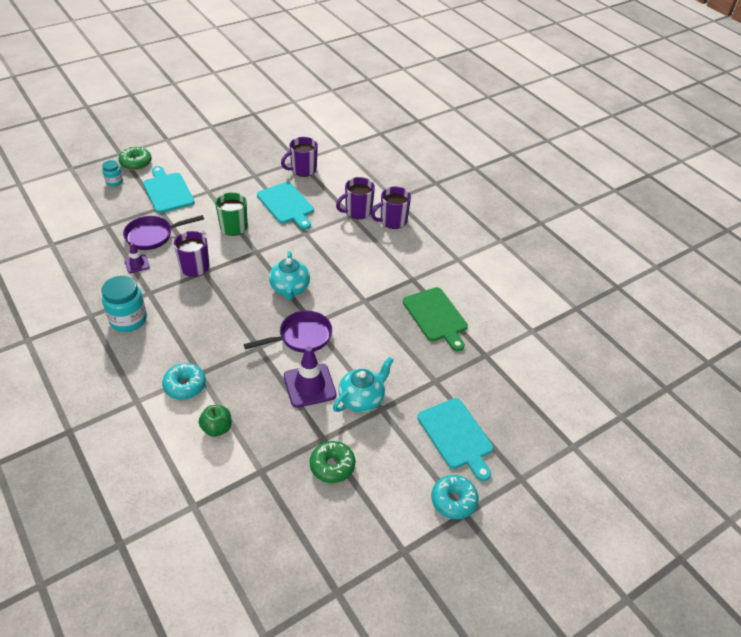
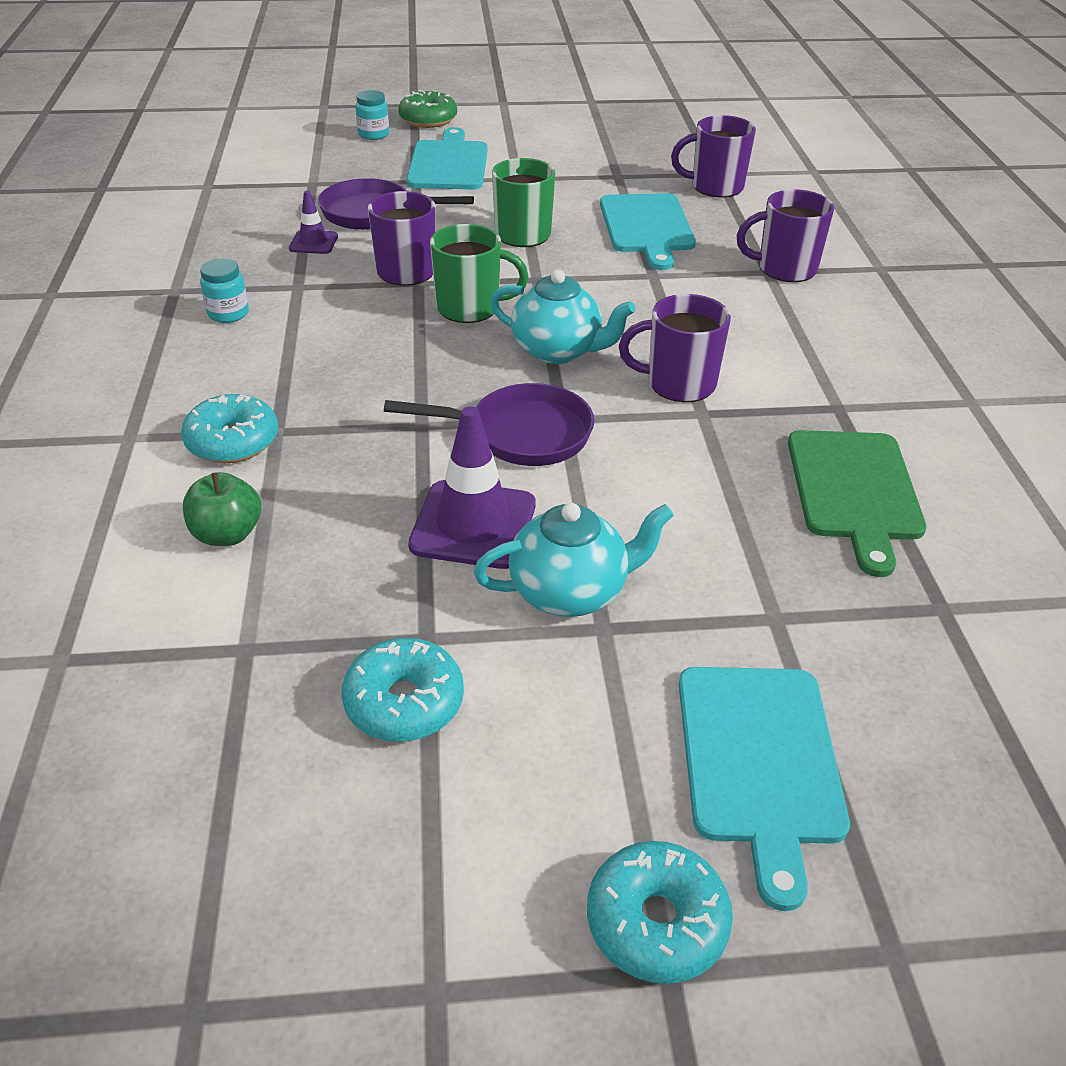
camera: 30 degrees right, 5 degrees down
turquoise jar [102,276,147,332] -> turquoise jar [200,259,249,323], size x0.55
turquoise teapot [269,251,310,301] -> turquoise teapot turned 90 degrees counterclockwise [490,269,635,364]
green donut [310,441,356,483] -> turquoise donut [342,638,464,742]
purple mug [371,187,411,229] -> purple mug moved to [619,294,731,402]
none -> green mug [430,224,528,323]

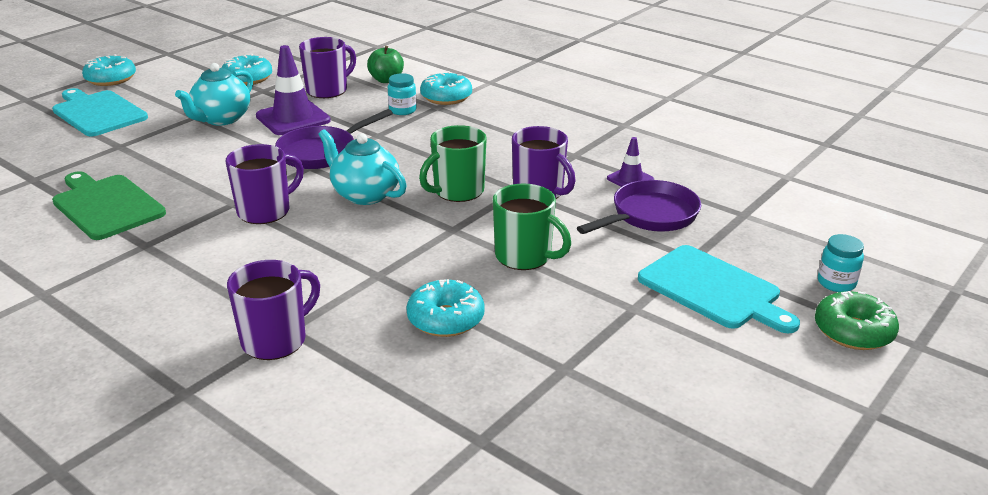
camera: 135 degrees right, 10 degrees down
turquoise jar [200,259,249,323] -> turquoise jar moved to [388,73,417,115]
turquoise teapot [490,269,635,364] -> turquoise teapot turned 60 degrees clockwise [318,129,407,205]
turquoise cutting board [600,193,696,270] -> turquoise donut [406,279,485,337]
purple mug [671,115,756,198] -> purple mug moved to [299,37,356,98]

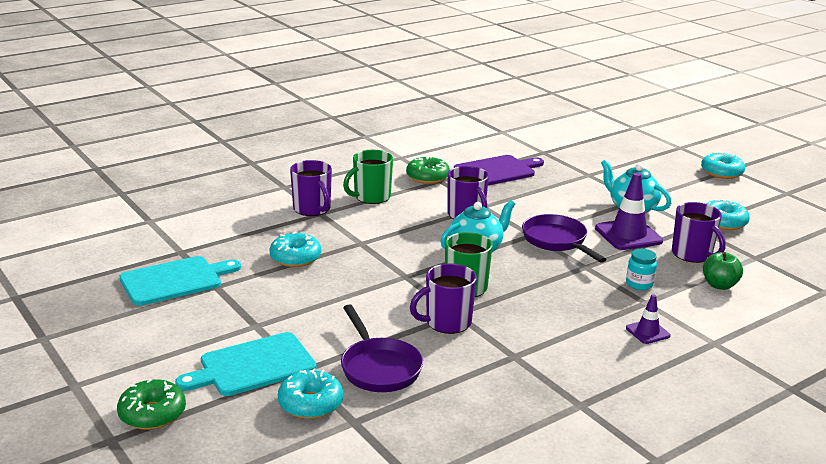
camera: 105 degrees right, 5 degrees down
turquoise cutting board [52,88,148,137] -> turquoise cutting board moved to [119,256,241,306]
green cutting board [52,171,166,240] -> purple cutting board [454,155,544,185]
turquoise donut [420,71,472,105] -> turquoise donut moved to [278,369,343,419]
green mug [493,184,571,270] -> green mug moved to [343,150,393,204]
purple traffic cone [607,137,654,187] -> purple traffic cone moved to [626,294,671,344]
turquoise jar [818,234,864,292] -> none
none -> green donut [406,156,450,184]

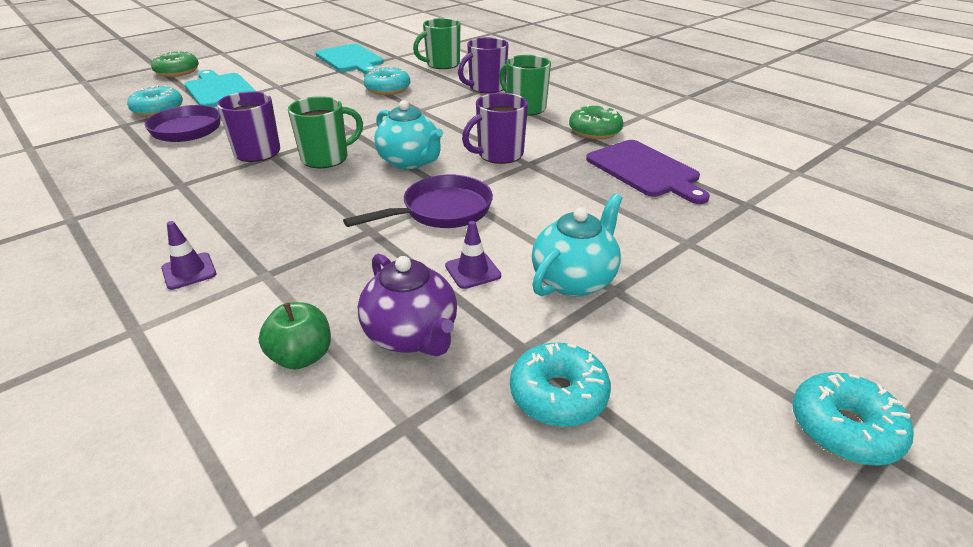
camera: 85 degrees right, 10 degrees up
purple traffic cone [595,173,663,250] -> purple traffic cone [445,221,501,289], size x0.54
turquoise jar [626,249,657,290] -> none
purple mug [672,202,726,263] -> purple teapot [358,254,457,357]
none -> green mug [413,18,460,69]

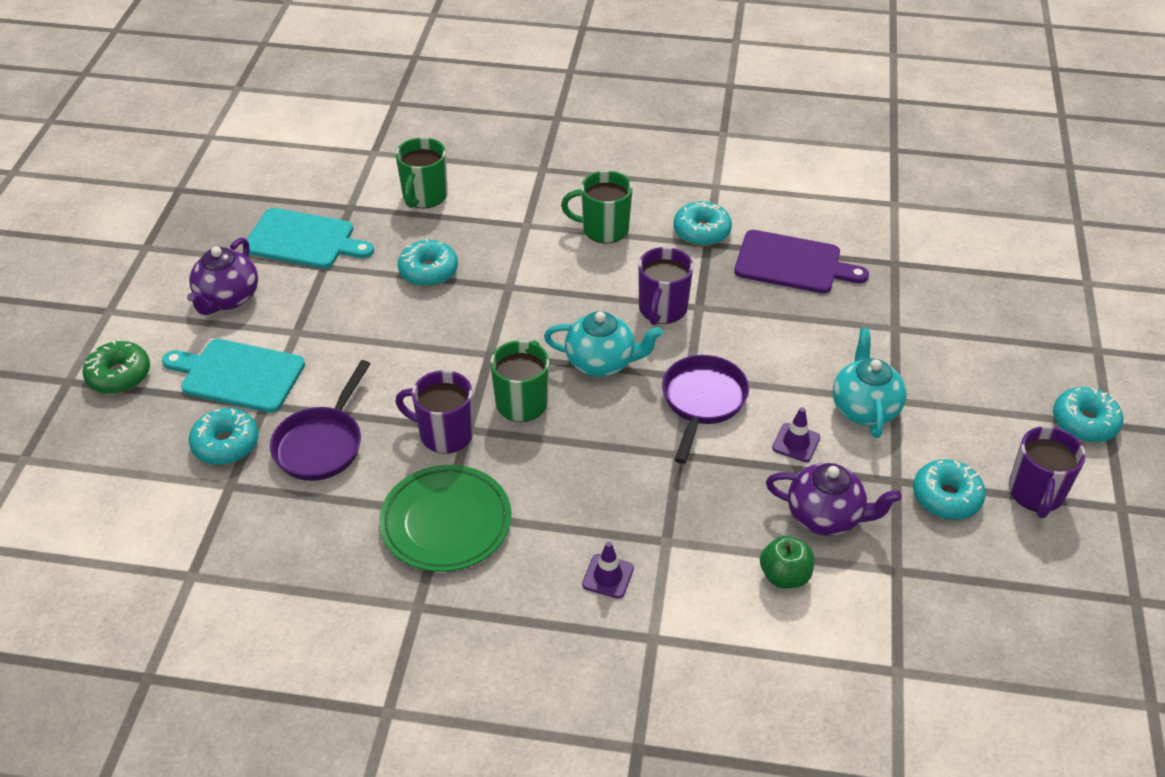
camera: 40 degrees left, 10 degrees up
purple mug [458,37,509,93] -> purple mug moved to [1009,426,1086,518]
green donut [569,105,624,139] -> turquoise donut [674,201,732,246]
none -> purple teapot [187,237,258,315]
none -> green plate [379,465,511,572]

